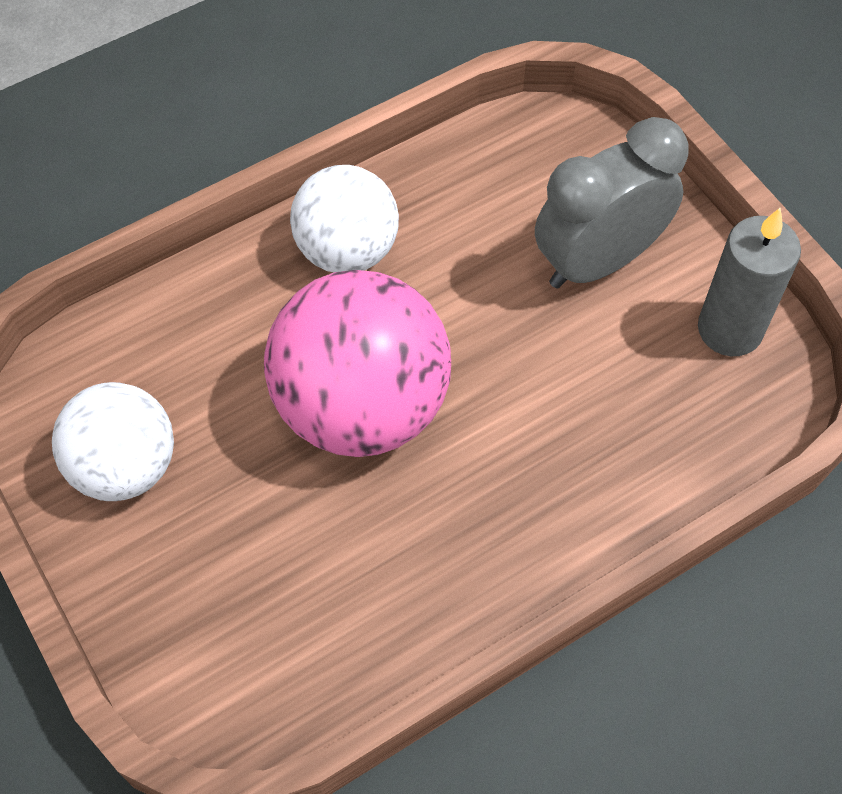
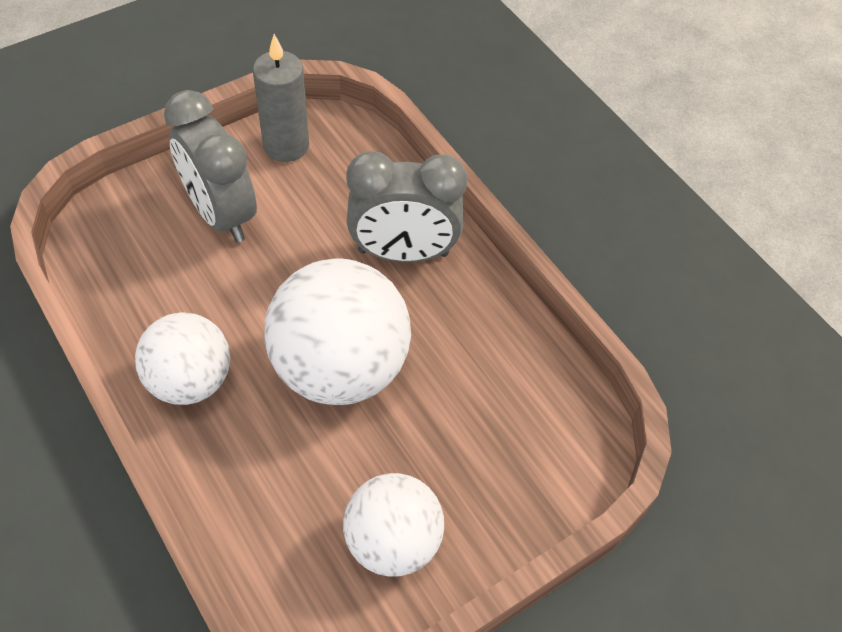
camera: 95 degrees left, 5 degrees down
pink ball [264,270,451,457] -> white ball [265,259,411,405]
none -> grey clock [346,151,468,262]

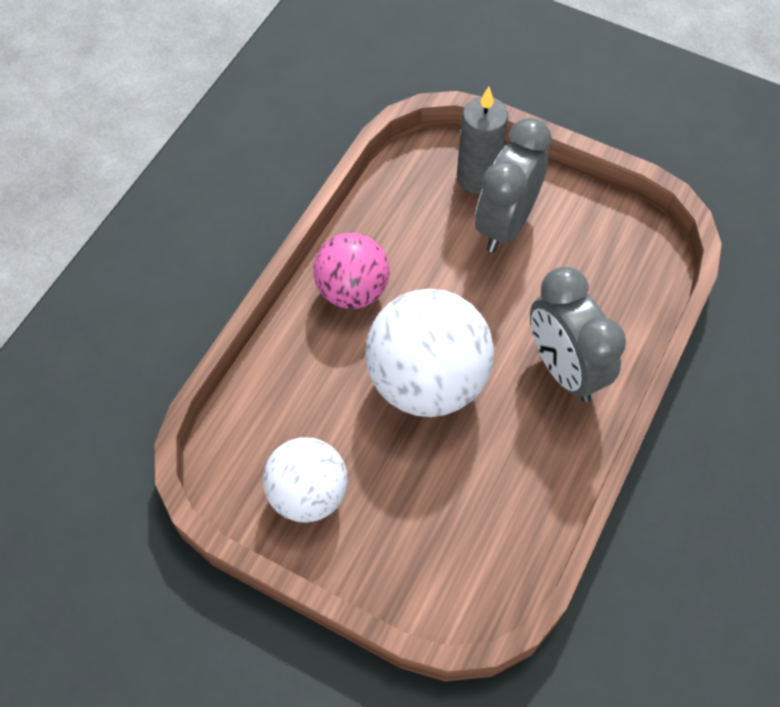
camera: 65 degrees right, 5 degrees up
white ball [135,312,230,405] -> pink ball [313,233,389,309]
grey candle [253,34,309,162] -> grey candle moved to [457,87,509,194]

